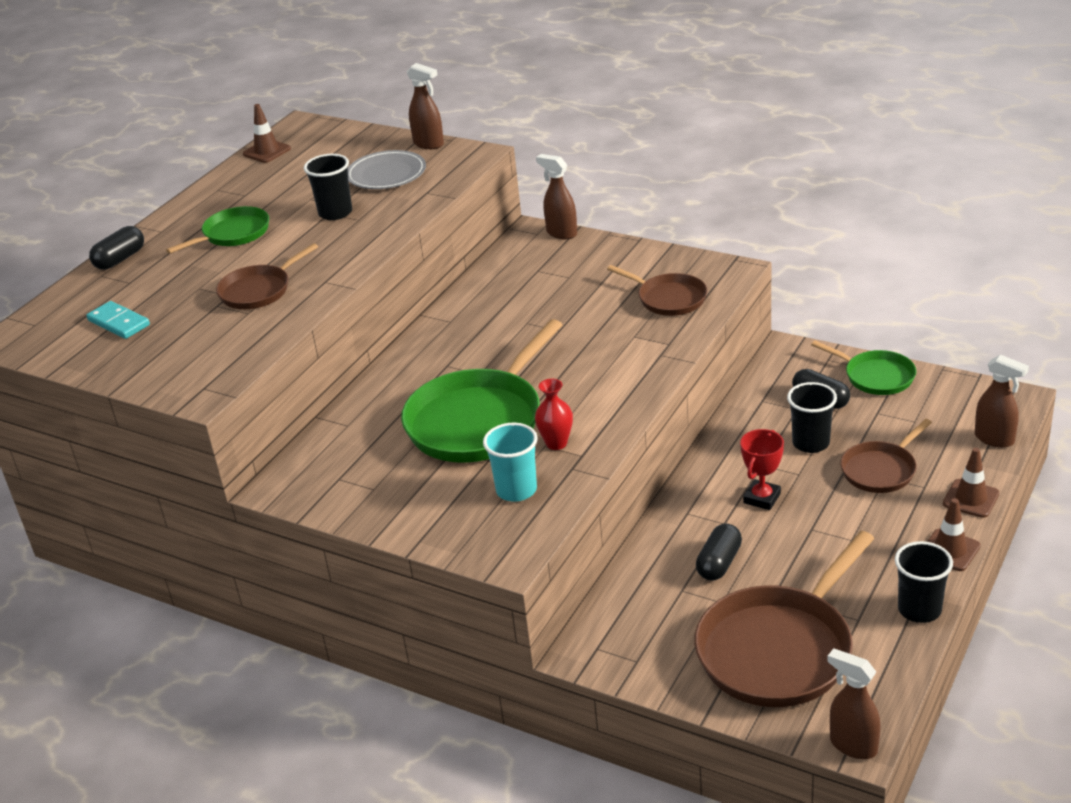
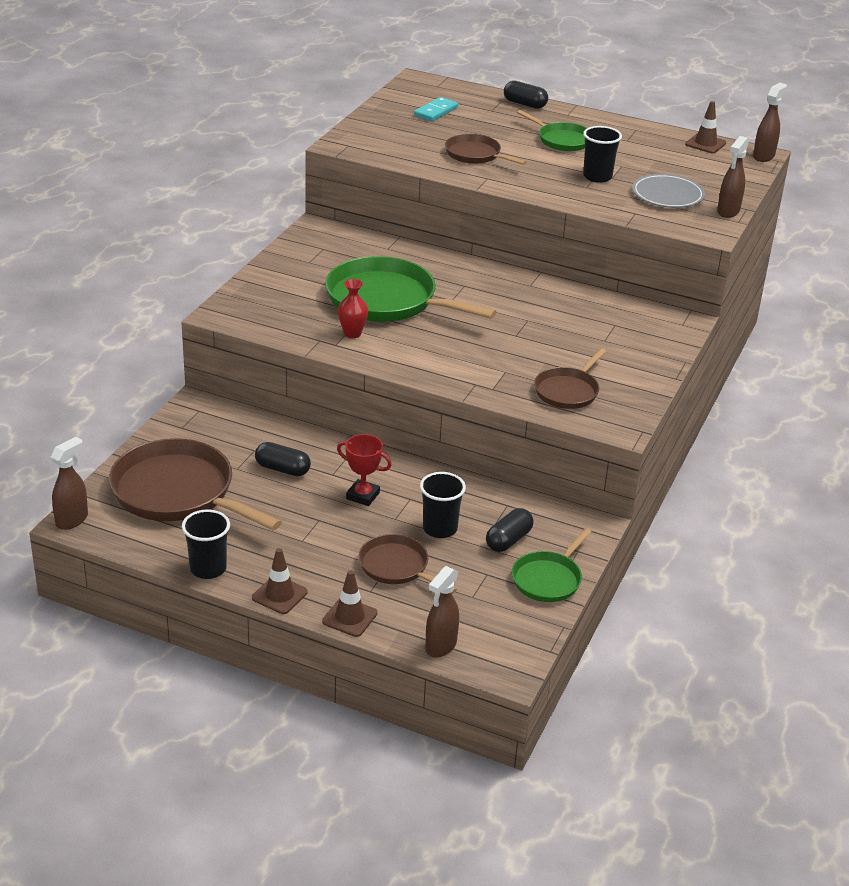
camera: 80 degrees right, 0 degrees up
turquoise cup [483,423,538,502] -> none
brown spray bottle [536,154,577,239] -> brown spray bottle moved to [753,83,787,162]

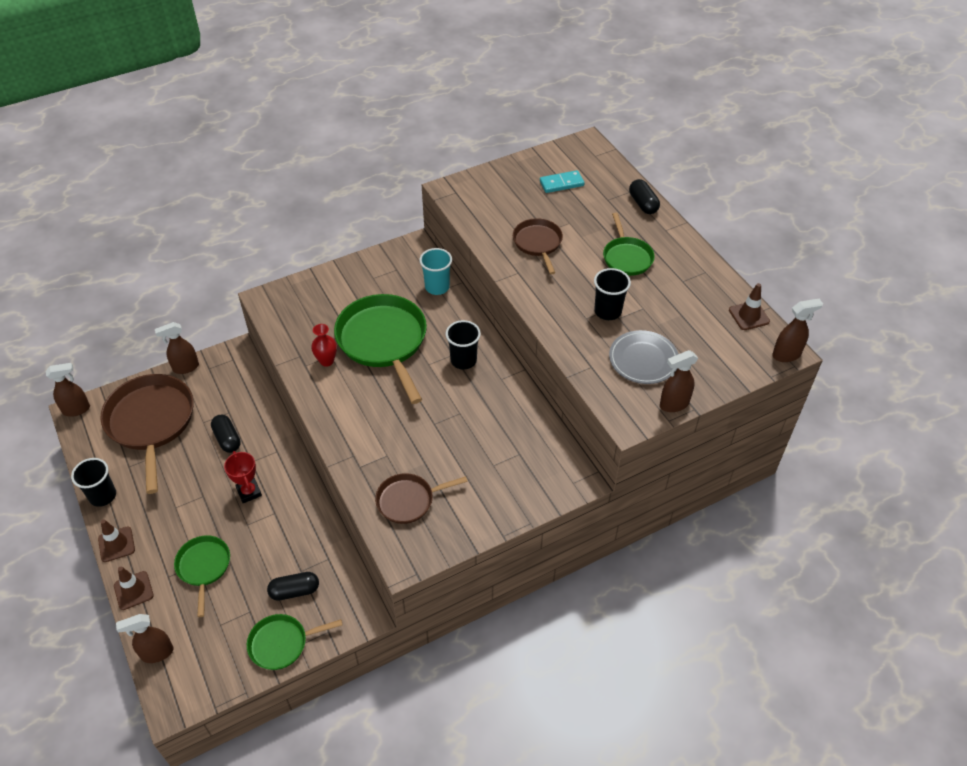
camera: 40 degrees right, 15 degrees up
brown pan [359,534,457,594] -> green pan [174,535,230,617]
black cup [420,472,466,538] -> black cup moved to [446,320,481,369]
none -> brown spray bottle [155,322,199,374]
none -> turquoise cup [419,248,452,295]

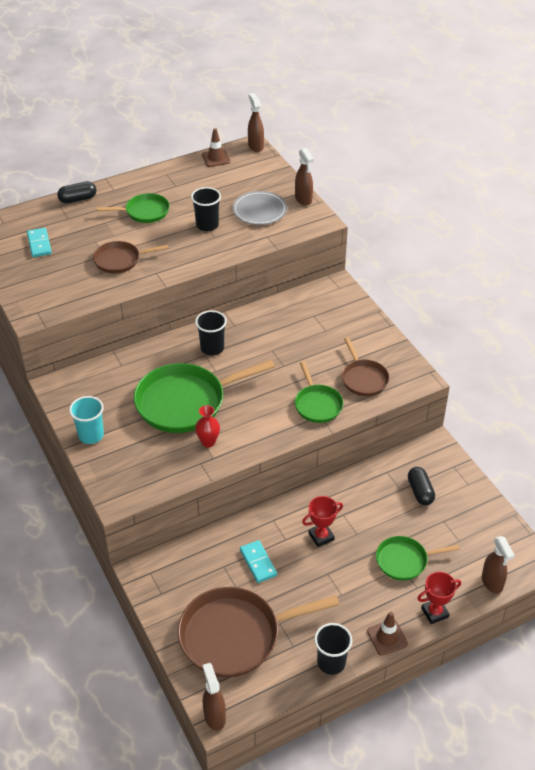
camera: 90 degrees left, 5 degrees down
brown traffic cone [114,567,154,610] -> red trophy [417,572,461,624]
brown spray bottle [155,322,199,374] -> none
black capsule [211,415,241,453] -> turquoise domino [240,540,277,583]
green pan [247,614,343,670] -> green pan moved to [295,361,343,423]
turquoise cup [419,248,452,295] -> turquoise cup moved to [69,396,104,444]

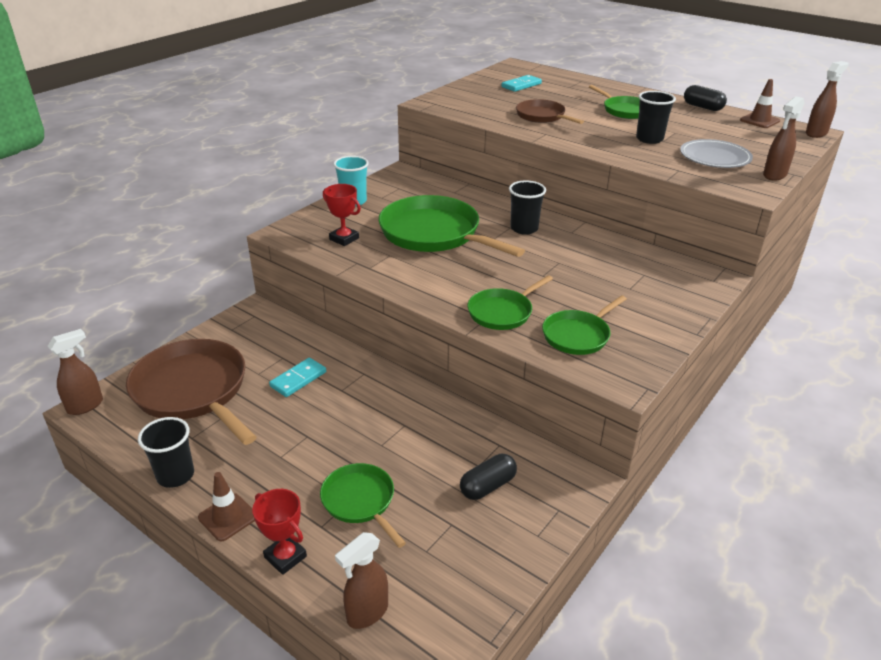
camera: 65 degrees right, 10 degrees down
black capsule [57,181,97,204] -> black capsule moved to [684,85,727,111]
red vase [195,405,220,447] -> none
red trophy [302,496,343,547] -> red trophy moved to [323,184,361,246]
brown pan [342,337,389,396] -> green pan [542,295,627,355]

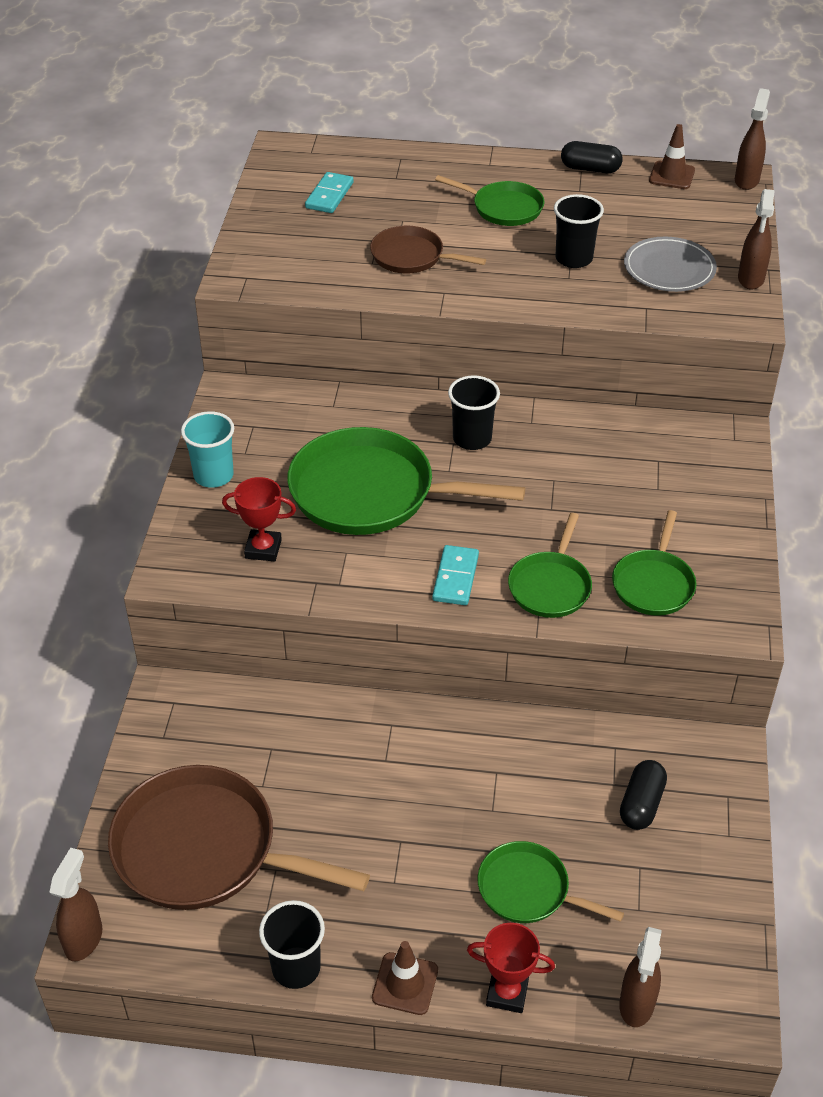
camera: 30 degrees left, 10 degrees up
turquoise domino [269,358,326,397] -> turquoise domino moved to [432,545,479,605]

